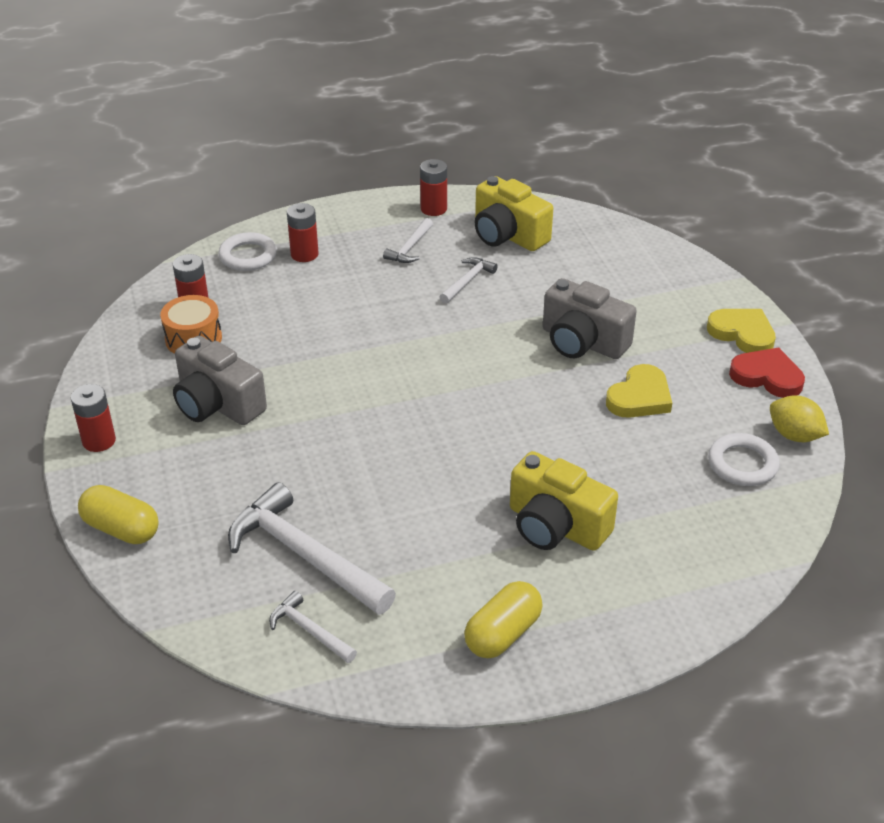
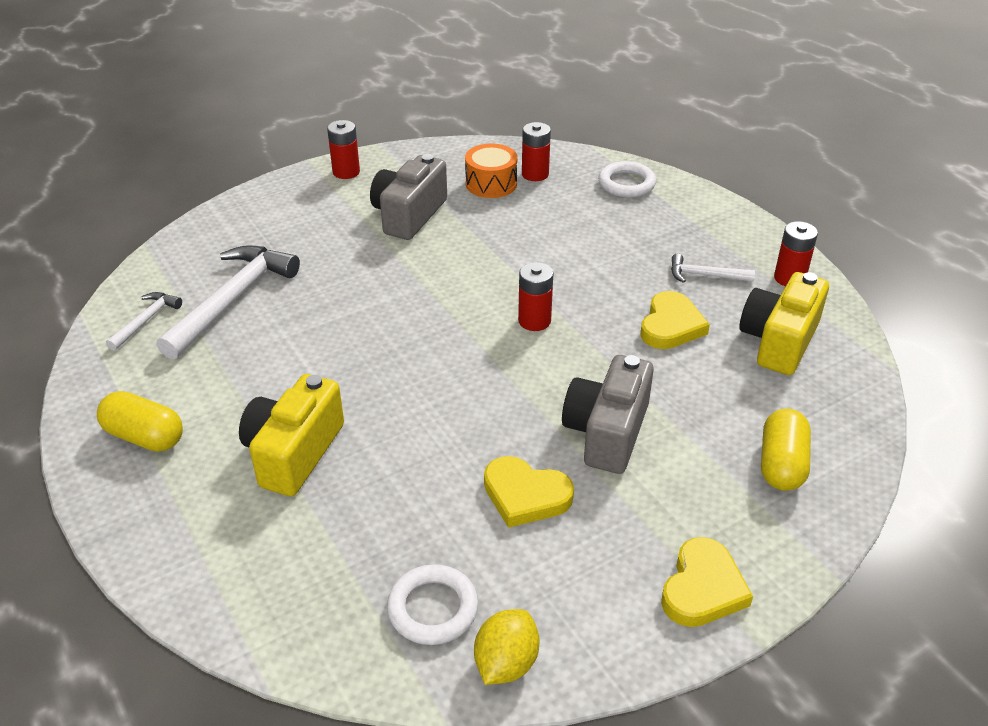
camera: 75 degrees right, 0 degrees up
yellow capsule [78,485,159,544] -> yellow capsule moved to [761,409,811,491]
red battery [287,203,319,262] -> red battery moved to [518,262,553,331]
white hammer [440,257,498,304] -> yellow heart [641,291,710,349]
red heart [729,348,805,398] -> none

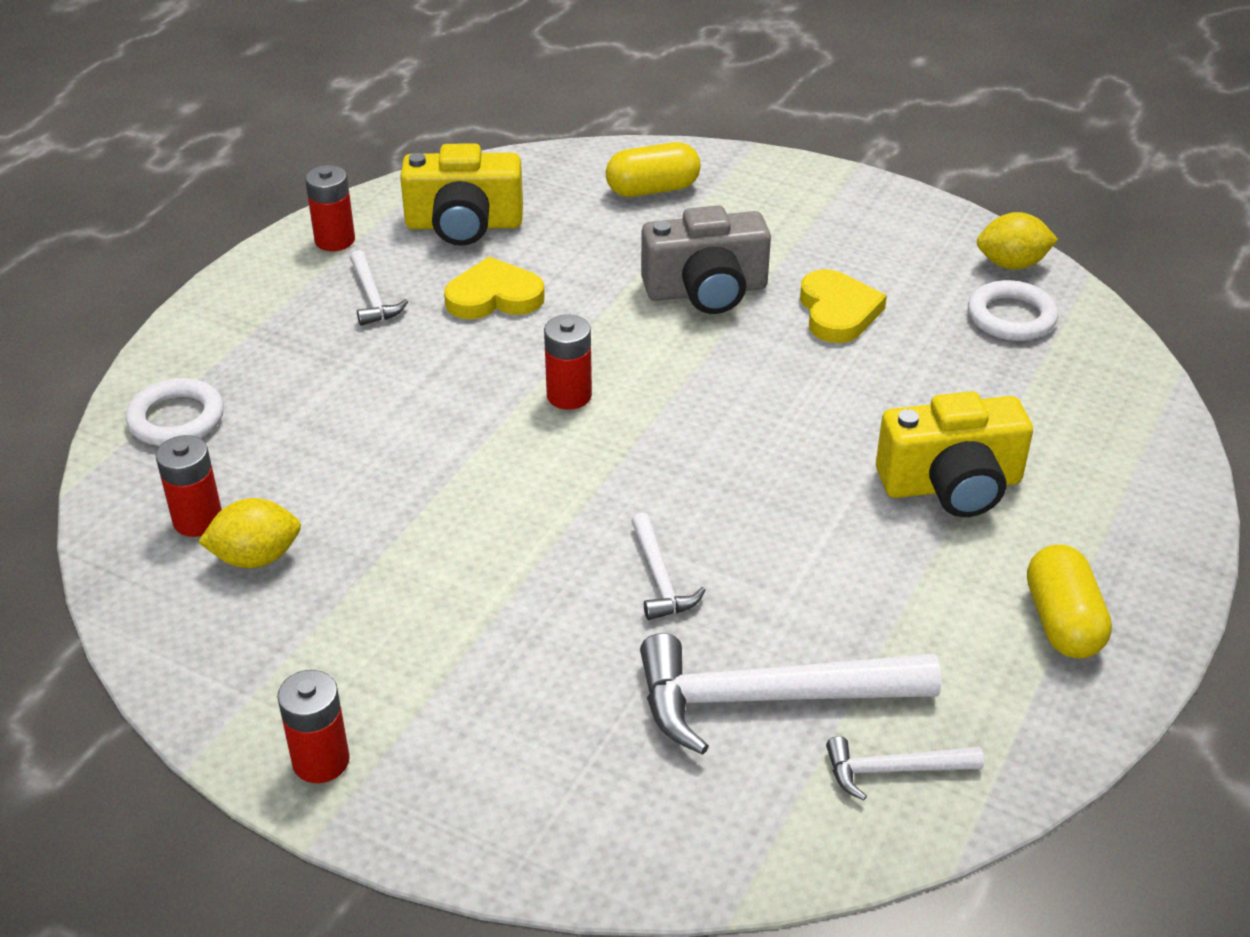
camera: 120 degrees left, 0 degrees up
grey camera [370,154,447,240] -> none
orange drum [465,144,518,198] -> yellow lemon [198,498,301,568]
yellow heart [661,537,753,627] -> none
none -> white hammer [631,513,705,620]

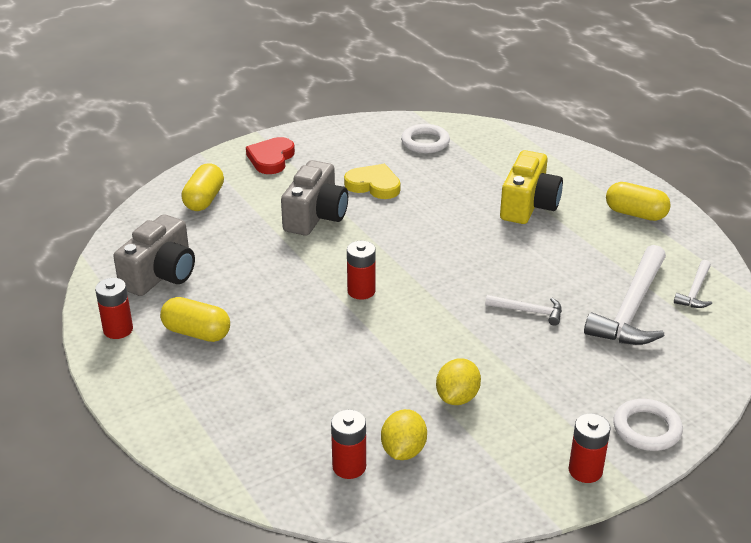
camera: 60 degrees left, 5 degrees down
white ring [126,378,224,446] -> white ring moved to [613,399,683,451]
white hammer [350,250,409,326] -> yellow capsule [160,297,230,342]
yellow camera [400,143,523,246] -> grey camera [113,214,195,296]
yellow heart [444,257,545,319] -> none
yellow lemon [977,212,1058,270] -> yellow lemon moved to [436,358,481,405]
none -> red heart [246,137,295,174]

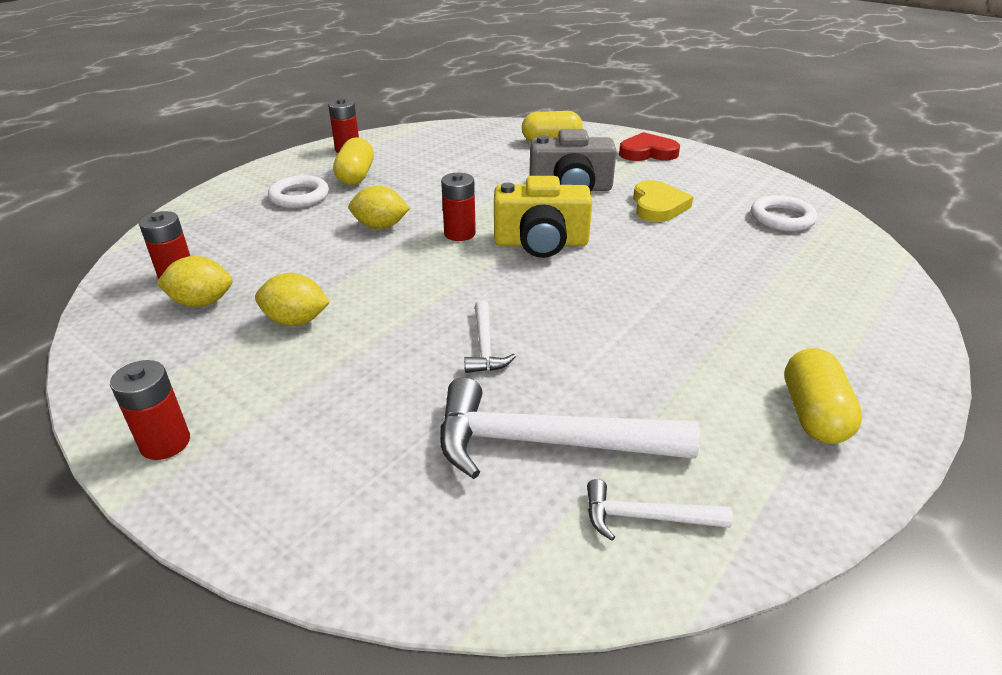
camera: 70 degrees right, 0 degrees up
grey camera [113,214,195,296] -> none
yellow camera [500,150,563,224] -> yellow camera moved to [494,176,592,258]
white ring [613,399,683,451] -> white ring moved to [268,175,329,208]
none -> yellow lemon [349,186,410,229]

